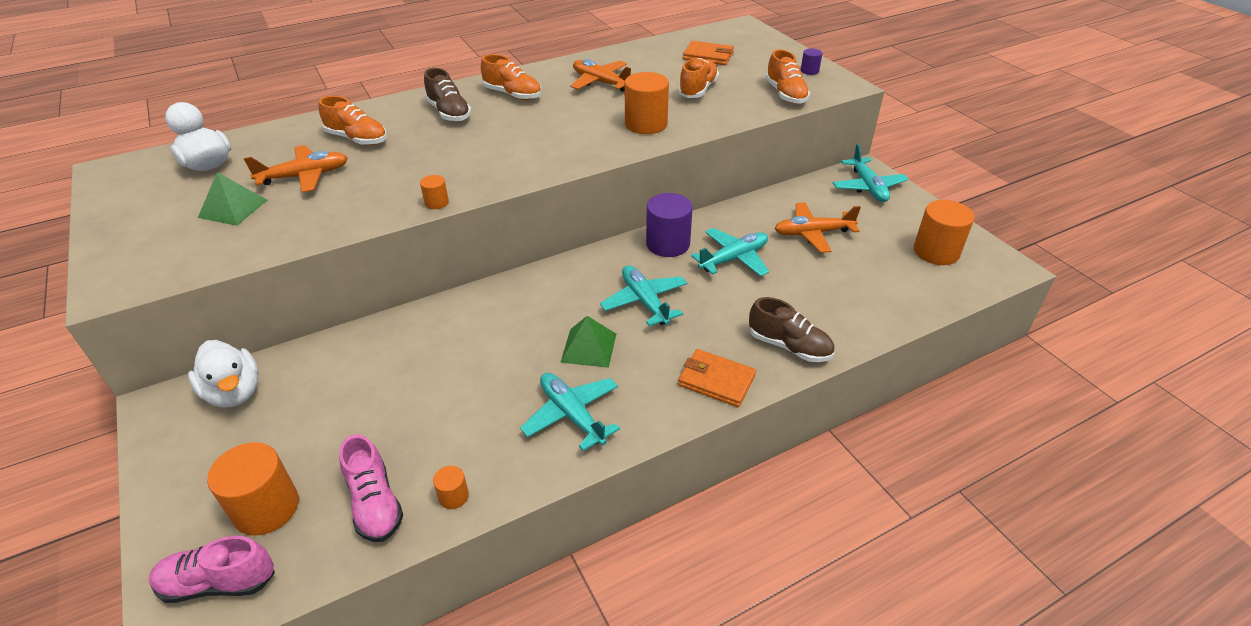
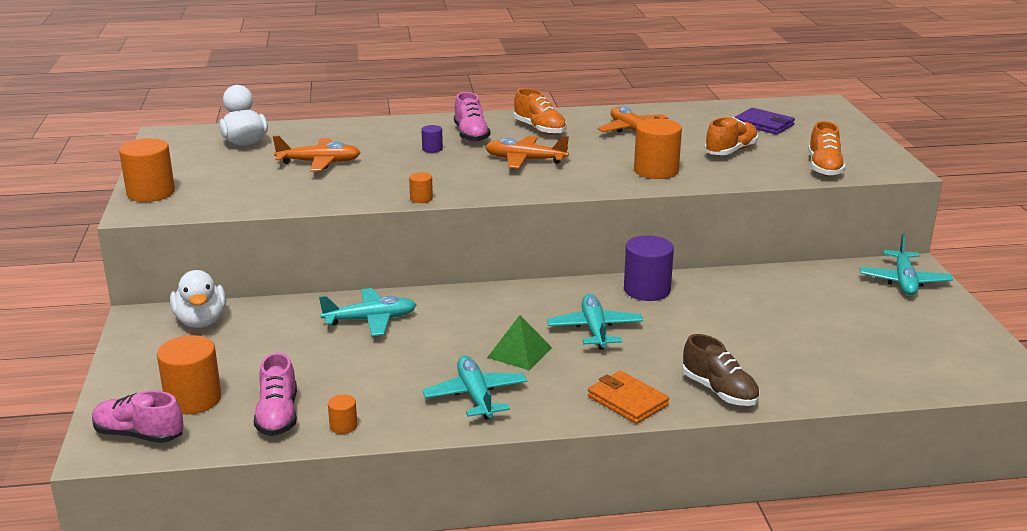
camera: 20 degrees right, 15 degrees down
green pyramid [198,172,267,226] -> none
orange shoe [319,96,387,145] -> none
brown shoe [424,68,471,122] -> pink shoe [454,92,490,142]
orange wallet [683,41,734,65] -> purple wallet [735,108,795,135]
turquoise plane [691,228,769,276] -> turquoise plane moved to [319,288,416,336]
orange plane [774,202,861,253] -> orange plane moved to [485,136,569,169]
purple cylinder [801,48,822,75] -> purple cylinder moved to [421,125,443,153]
orange cylinder [914,200,974,265] -> orange cylinder moved to [119,138,175,202]

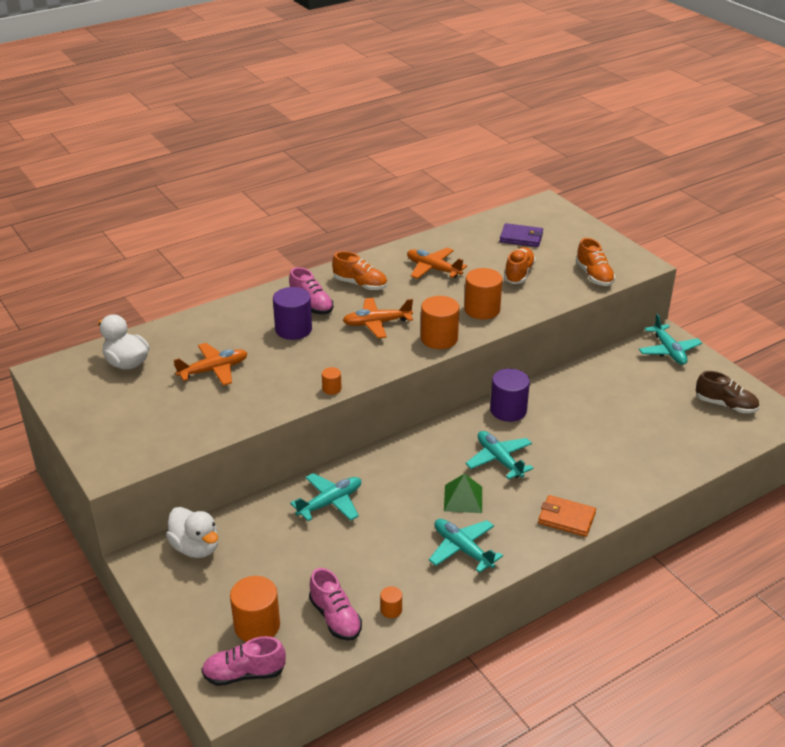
camera: 25 degrees left, 10 degrees up
orange cylinder [119,138,175,202] -> orange cylinder moved to [421,296,459,349]
purple cylinder [421,125,443,153] -> purple cylinder [273,287,312,340], size x2.08
brown shoe [682,334,760,406] -> brown shoe moved to [696,371,759,413]

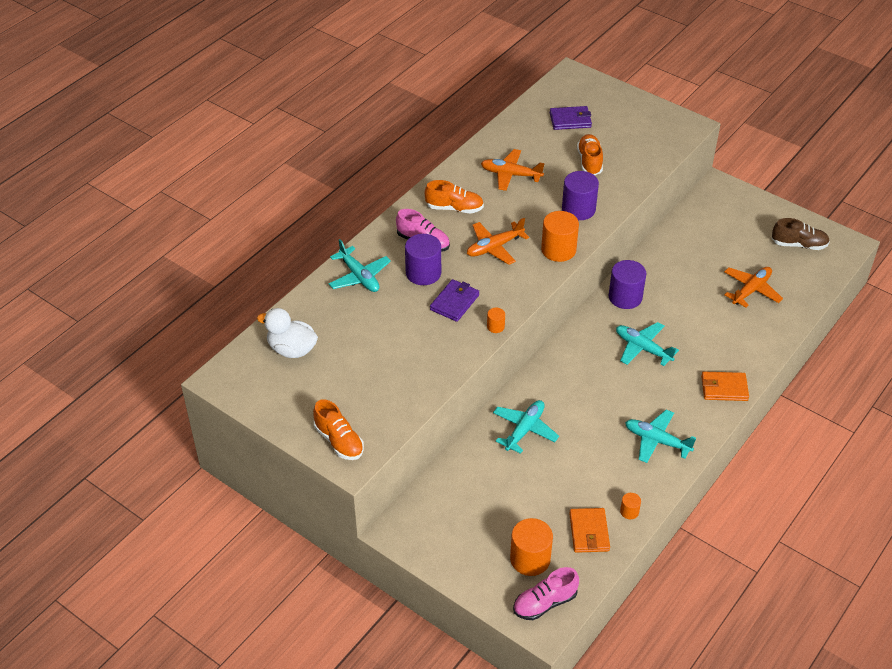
camera: 20 degrees left, 10 degrees up
white duck [166,507,218,558] -> none
orange plane [174,343,248,386] -> orange plane moved to [724,267,783,307]
pink shoe [309,568,362,641] -> orange wallet [569,508,610,553]
green pyramid [444,474,482,513] -> none
orange cylinder [464,268,502,320] -> purple cylinder [562,171,599,220]
orange shoe [576,238,615,286] -> orange shoe moved to [313,399,364,460]
turquoise plane [639,314,702,365] -> turquoise plane moved to [328,239,391,292]
none -> purple wallet [430,279,479,322]

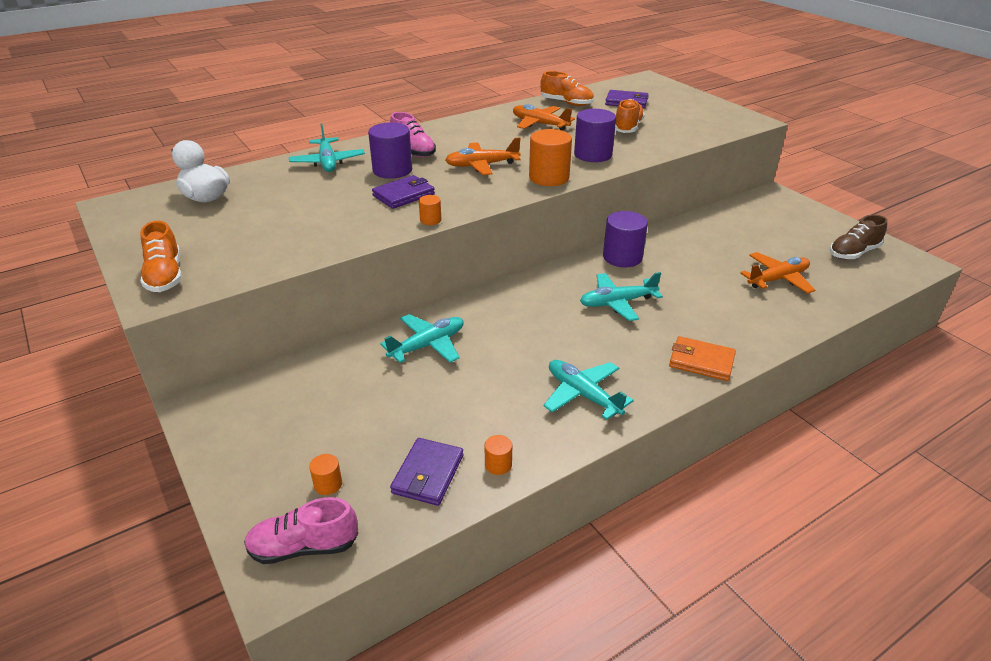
camera: 20 degrees right, 10 degrees down
orange shoe [425,180,484,214] -> orange shoe moved to [540,71,594,106]
orange cylinder [510,518,553,576] -> orange cylinder [309,454,342,495], size x0.48
orange wallet [569,508,610,553] -> purple wallet [390,438,463,506]
turquoise plane [616,322,679,366] -> turquoise plane turned 75 degrees counterclockwise [580,272,663,321]
brown shoe [772,218,830,250] -> brown shoe turned 120 degrees clockwise [830,215,887,259]

